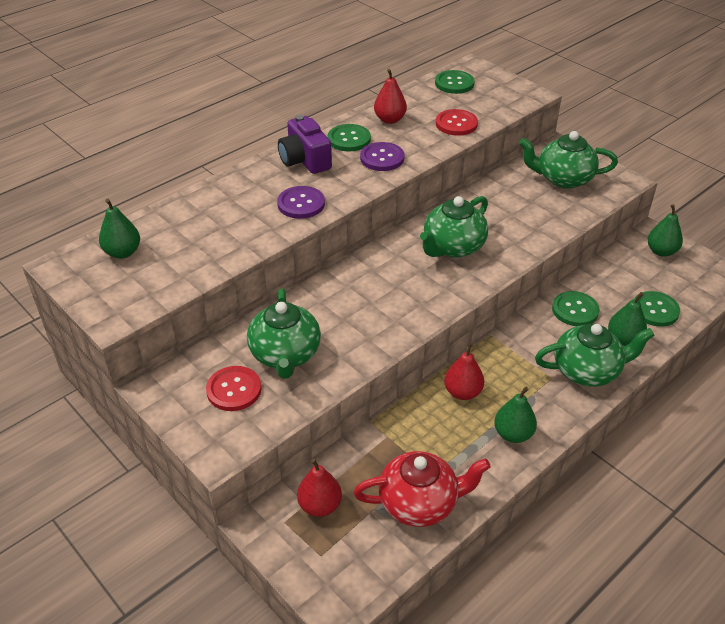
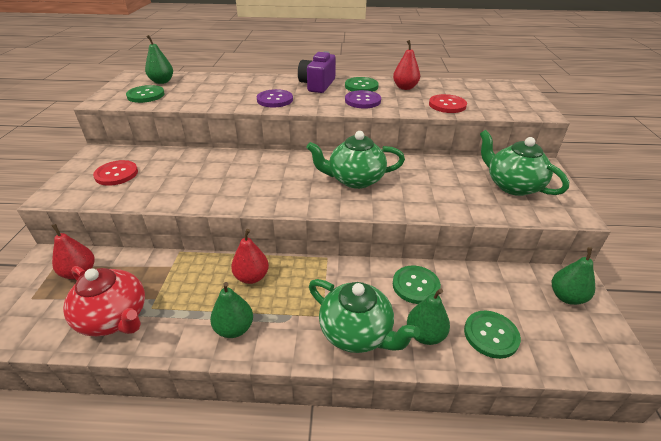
camera: 45 degrees right, 5 degrees down
green teapot [247,288,321,379] -> none
green button [435,70,475,94] -> green button moved to [126,85,165,103]

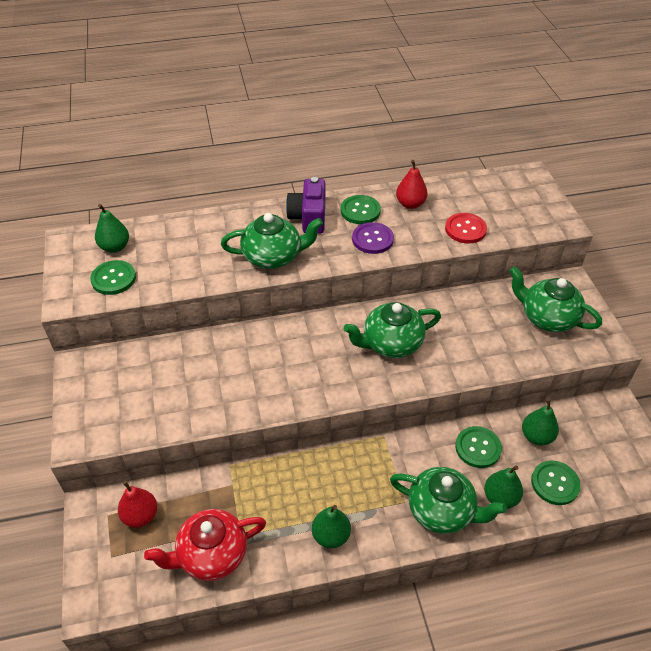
camera: 15 degrees left, 10 degrees up
red teapot [63,266,145,337] -> red teapot turned 135 degrees clockwise [144,509,266,581]
red button [93,160,138,186] -> none
red pear [231,229,269,284] -> none
purple button [257,89,293,107] -> green teapot [221,213,323,269]
green pear [552,247,595,305] -> green pear moved to [522,399,559,445]

